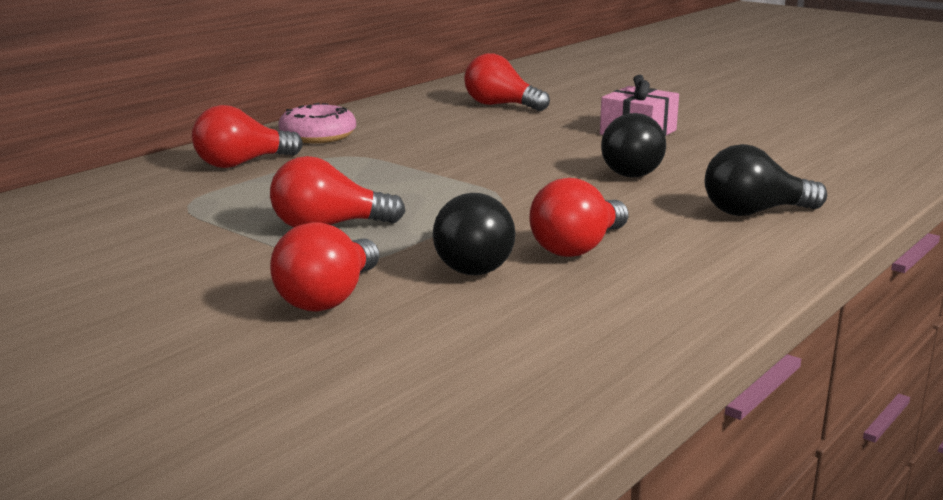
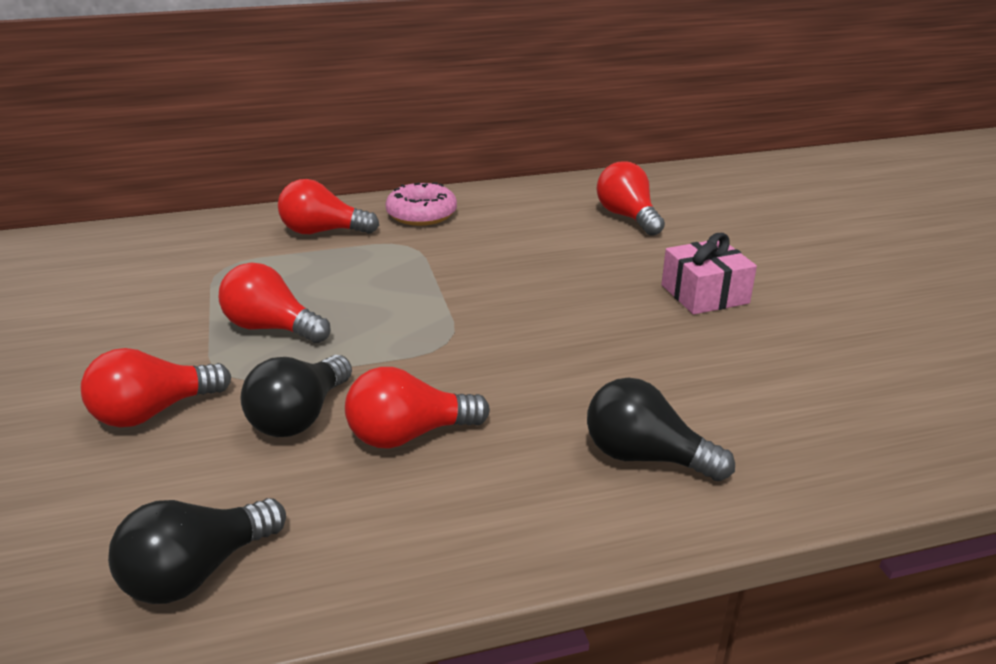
camera: 35 degrees right, 10 degrees up
black light bulb [601,113,666,177] -> black light bulb moved to [108,498,286,604]

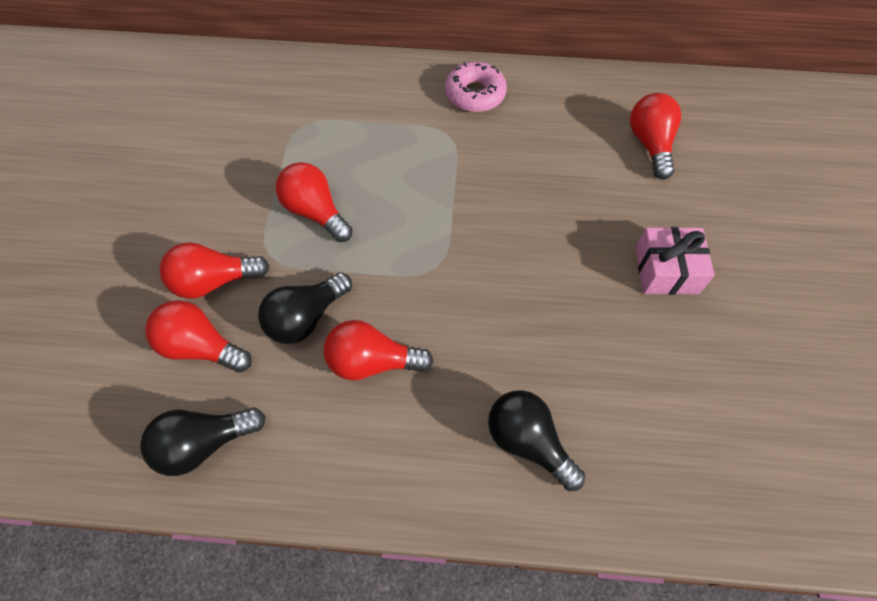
camera: 20 degrees right, 30 degrees up
red light bulb [278,179,379,234] -> red light bulb moved to [145,300,252,373]

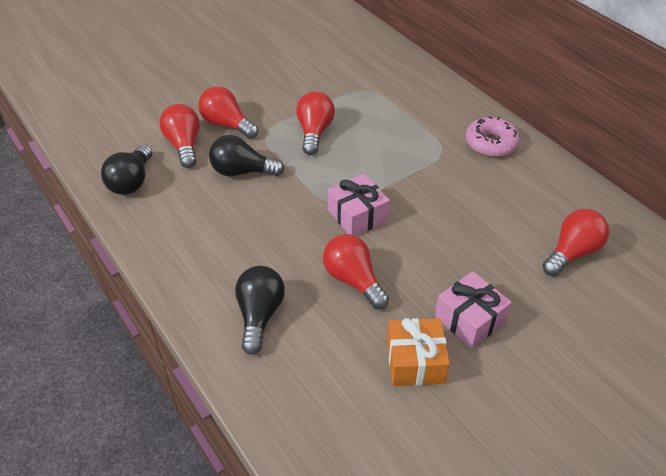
camera: 50 degrees right, 15 degrees down
black light bulb [140,407,266,476] -> black light bulb turned 105 degrees counterclockwise [101,144,152,195]
red light bulb [324,320,433,380] -> red light bulb moved to [323,234,389,309]
none -> pink gift [328,174,390,236]
none -> orange gift [387,318,450,386]

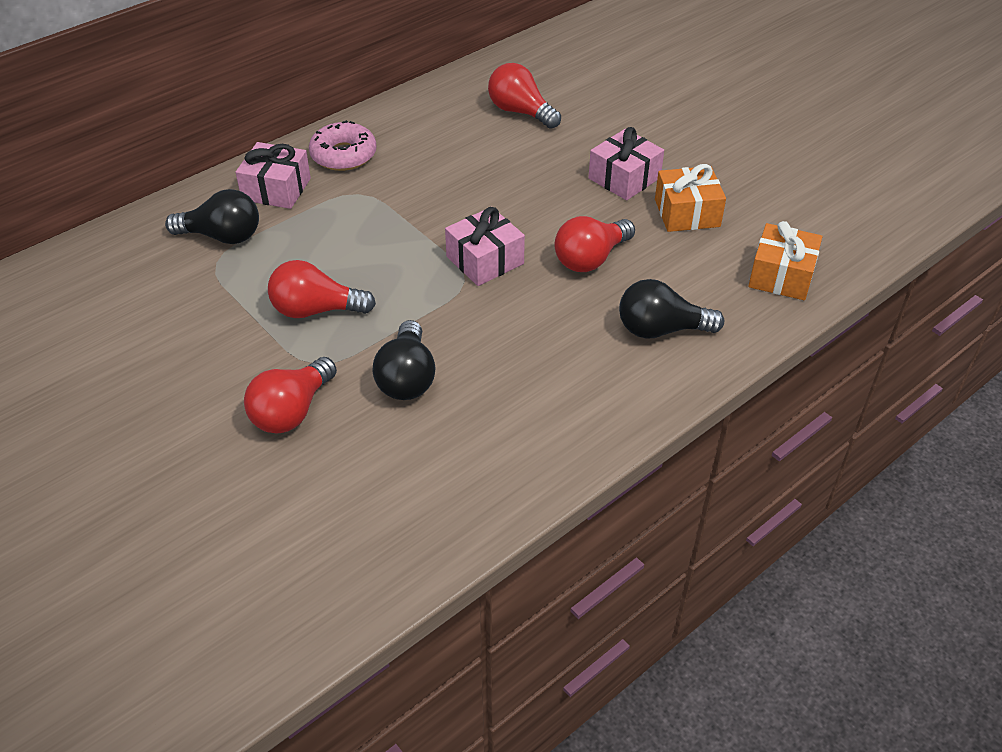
camera: 95 degrees left, 0 degrees up
black light bulb [101,144,152,195] -> black light bulb moved to [165,189,259,244]
red light bulb [159,104,200,168] -> none
none -> pink gift [236,142,311,209]
none -> orange gift [749,221,822,300]

